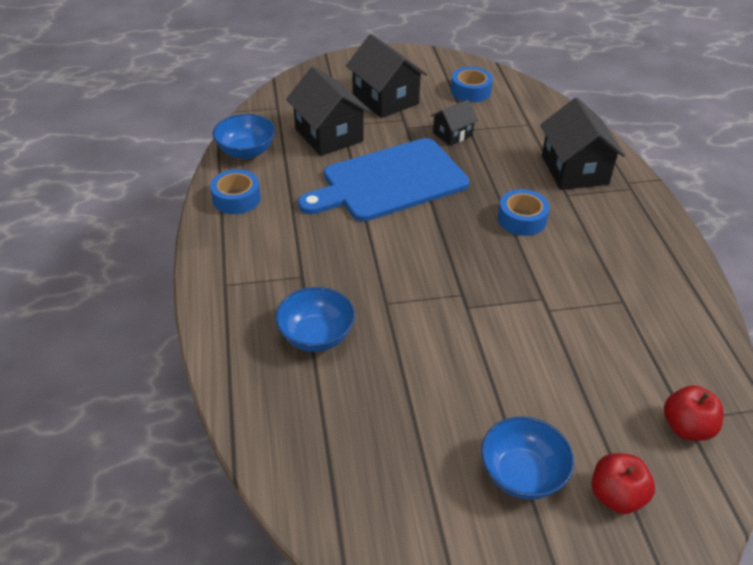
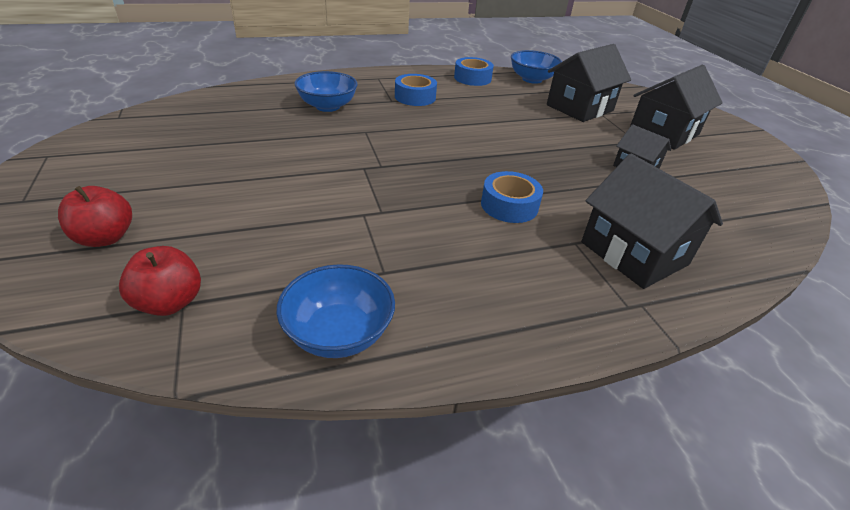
camera: 80 degrees right, 5 degrees down
blue cutting board [298,138,469,221] -> none
blue tape [451,67,493,103] -> blue tape moved to [395,74,437,106]
blue bowl [481,416,574,500] -> blue bowl moved to [276,264,395,358]
black house [540,98,625,190] -> black house turned 75 degrees clockwise [581,154,723,289]

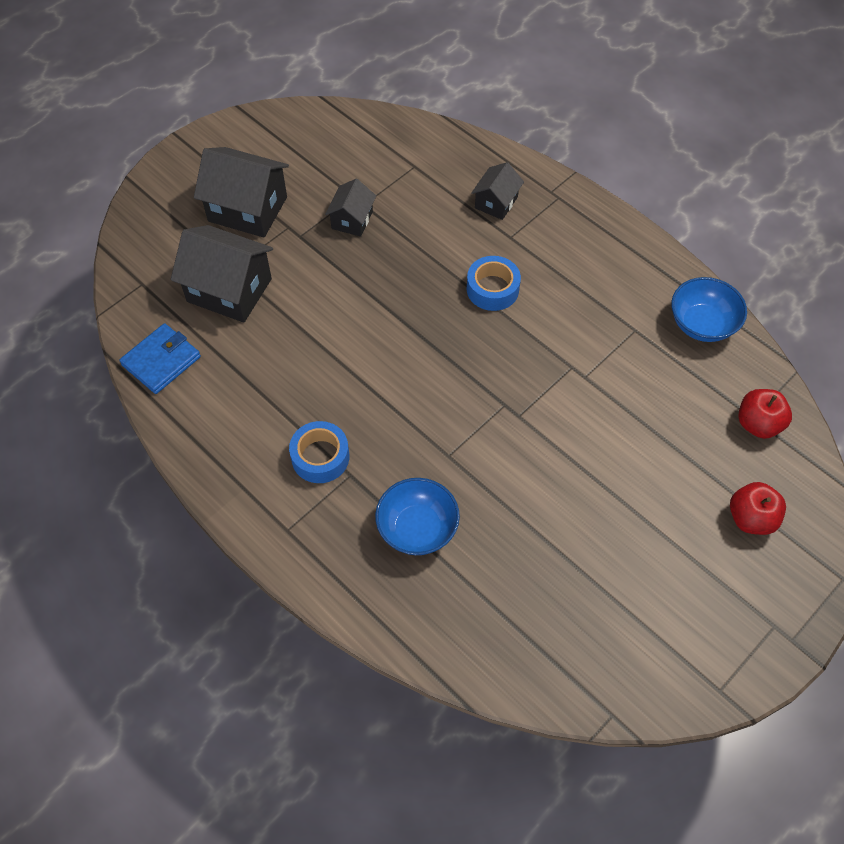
camera: 115 degrees left, 20 degrees up
blue tape [454,57,494,86] -> none
blue bowl [511,50,562,84] -> blue wallet [120,323,201,394]
black house [581,154,723,289] -> black house [471,162,524,220], size x0.56

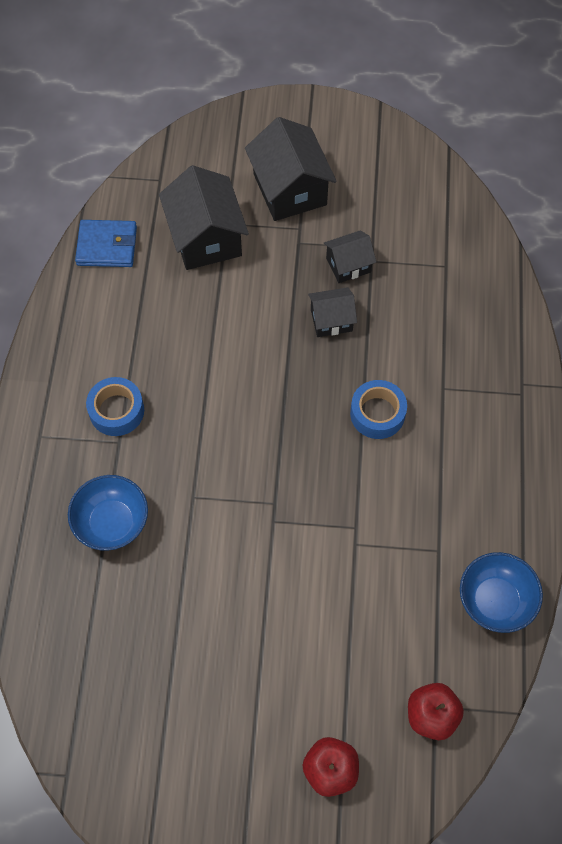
camera: 50 degrees right, 5 degrees up
black house [471,162,524,220] -> black house moved to [308,287,357,337]

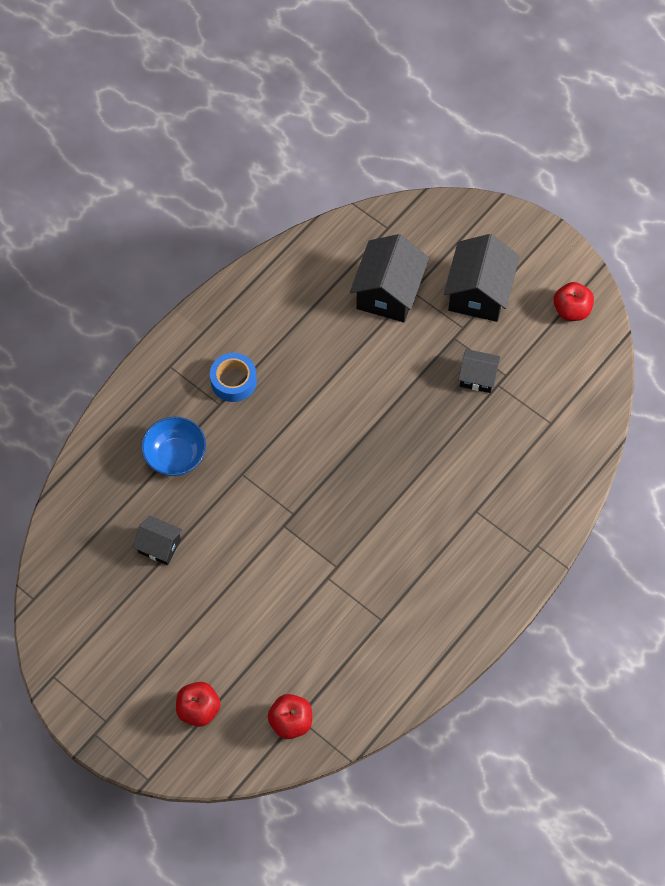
camera: 35 degrees right, 0 degrees up
blue wallet [75,220,137,267] -> none
black house [308,287,357,337] -> black house moved to [133,516,183,565]
blue tape [350,380,407,439] -> none
blue bowl [460,552,543,633] -> none
none -> red apple [553,282,594,321]

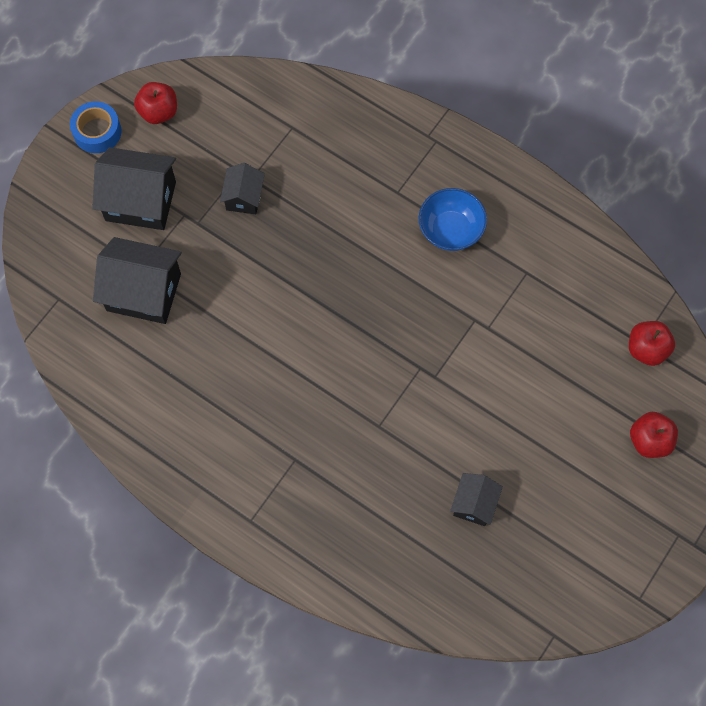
camera: 95 degrees left, 5 degrees up
blue bowl [141,417,206,476] -> blue bowl moved to [419,188,487,251]
blue tape [210,353,257,402] -> blue tape moved to [70,102,121,153]

